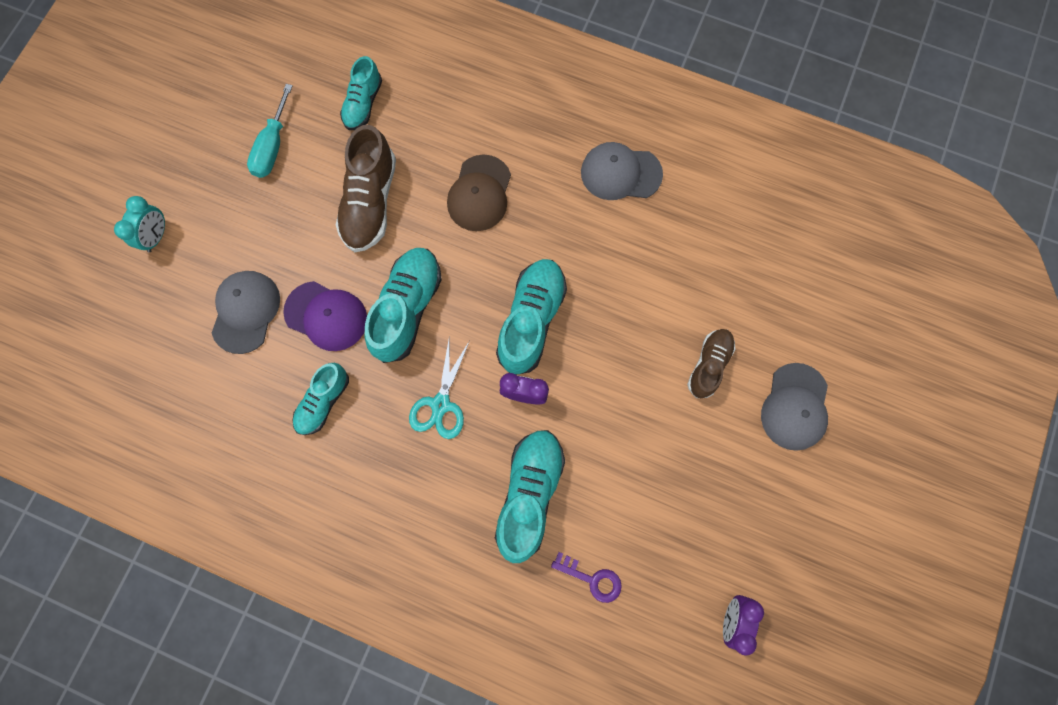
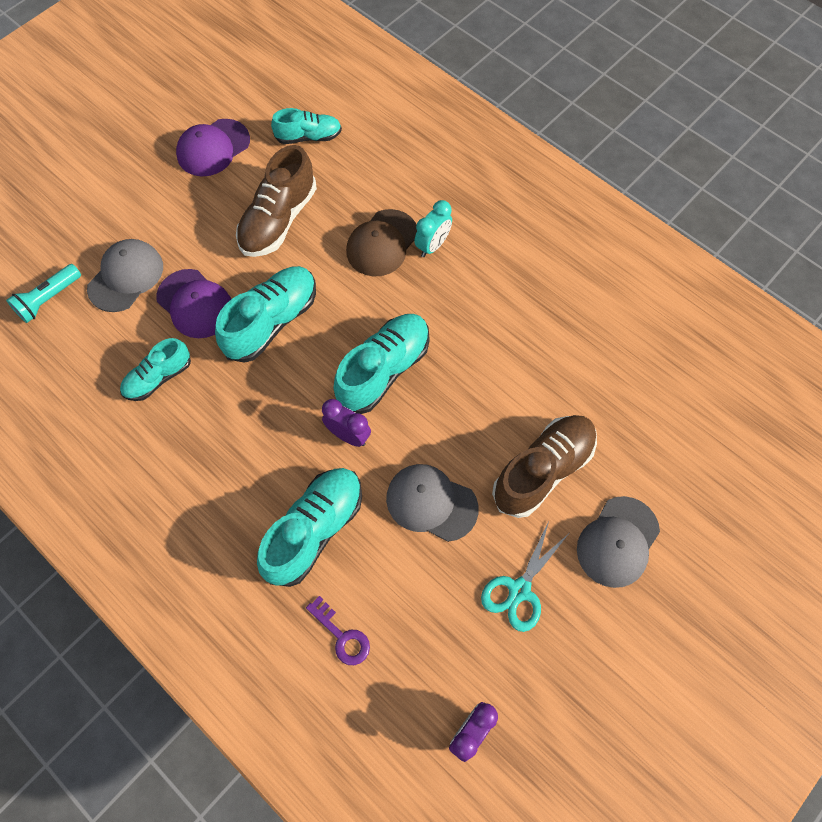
camera: 20 degrees right, 10 degrees down
turquoise clock [114,196,165,252] -> turquoise clock moved to [414,200,452,257]
turquoise screwdriver [247,84,293,178] -> purple cap [176,119,250,176]
turquoise shoe [340,56,382,130] -> turquoise shoe turned 135 degrees counterclockwise [271,108,342,144]
turquoise scissors [409,340,470,439] -> turquoise scissors moved to [481,521,568,632]
grey cap [581,142,663,200] -> grey cap moved to [386,464,479,542]
brown shoe [687,329,735,398] -> brown shoe [492,415,597,518], size x1.62
none -> turquoise flashlight [6,264,81,323]

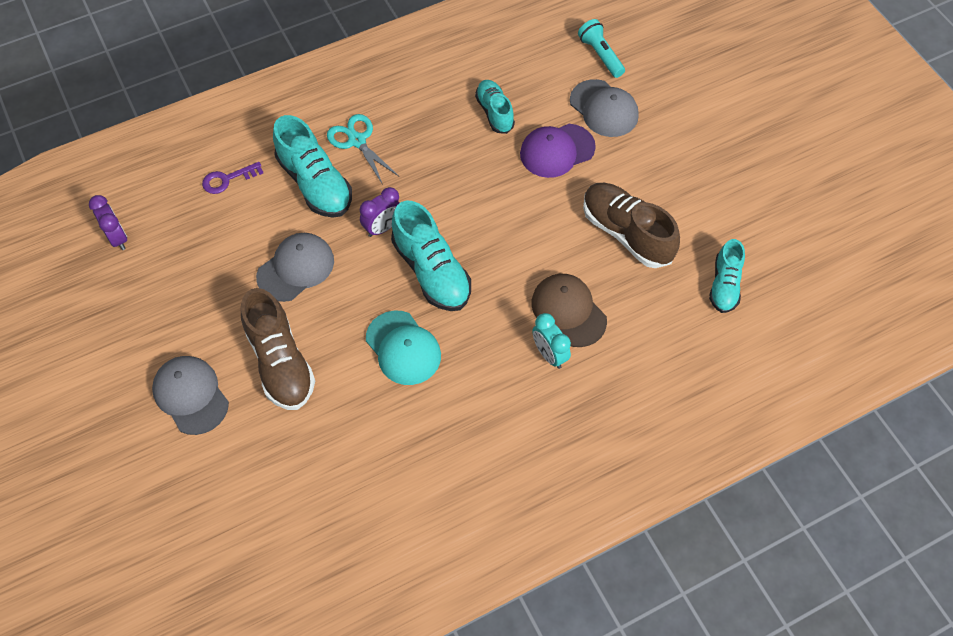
camera: 110 degrees right, 5 degrees down
purple cap [176,119,250,176] -> none
turquoise shoe [215,266,316,363] -> none
turquoise scissors [481,521,568,632] -> turquoise scissors moved to [327,114,399,185]
none -> turquoise cap [366,310,441,385]

